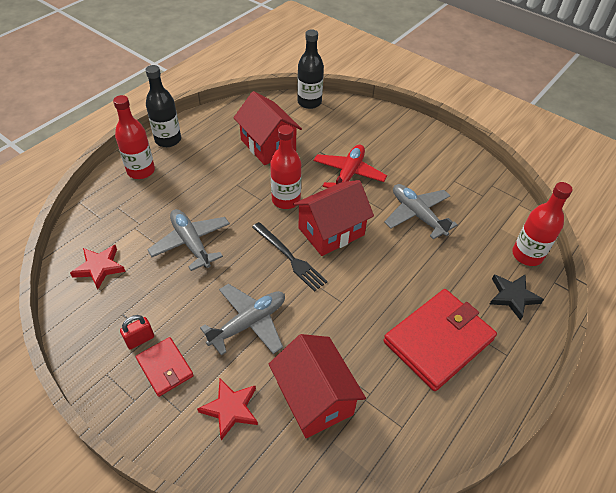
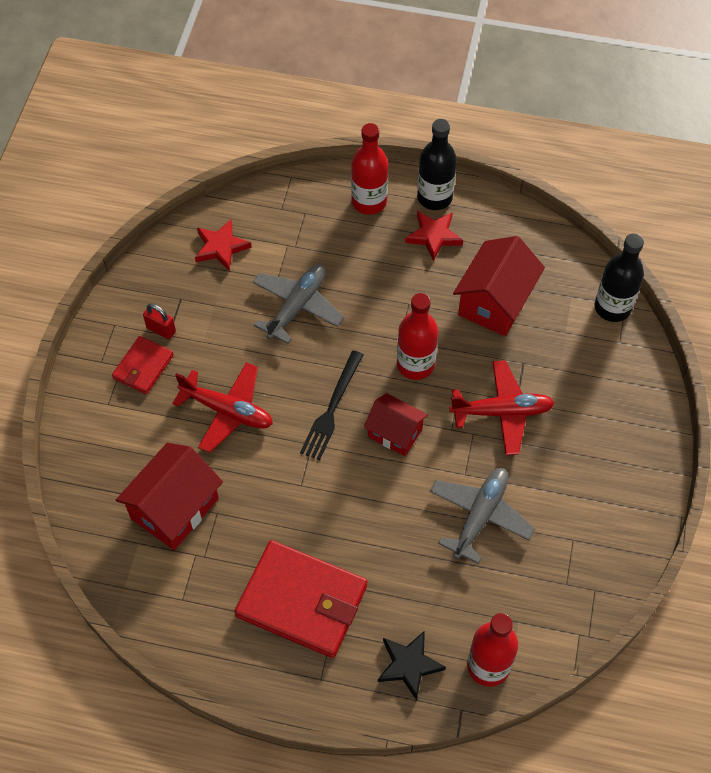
camera: 65 degrees right, 10 degrees up
red star [197,379,258,440] -> red star moved to [405,211,463,261]
grey plane [200,284,285,356] -> red plane [172,362,273,453]
red house [293,180,374,256] -> red house [364,393,428,456], size x0.64

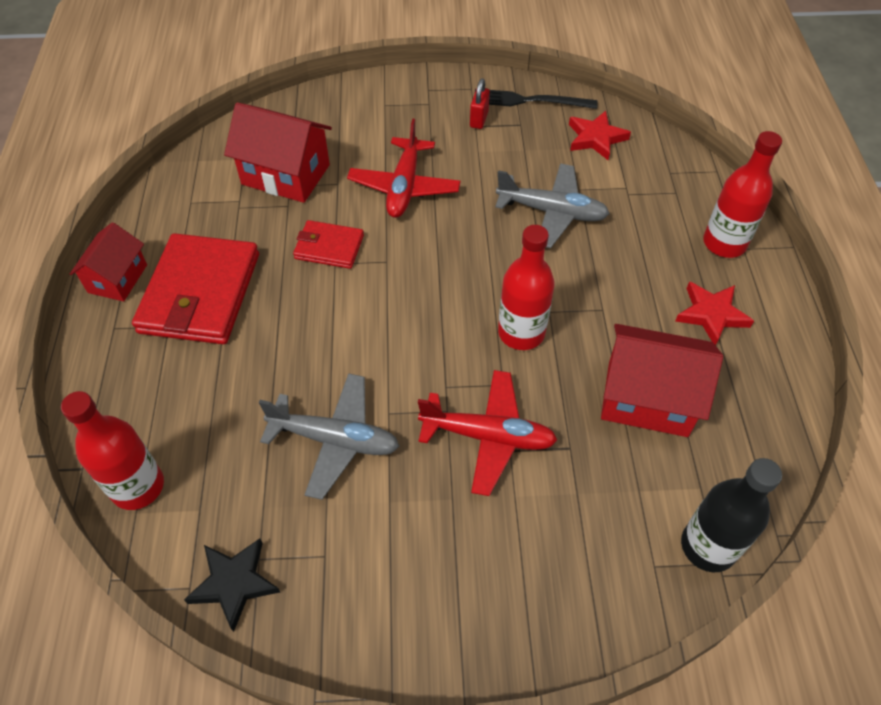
camera: 75 degrees right, 5 degrees down
red wallet [112,336,174,394] -> red wallet moved to [293,220,364,269]
black fork [300,350,363,460] -> black fork moved to [475,89,598,109]
red house [364,393,428,456] -> red house moved to [70,222,147,301]
black star [378,631,446,700] -> black star moved to [184,538,280,632]
black bottle [417,119,457,210] -> none
red plane [449,360,555,455] -> red plane turned 60 degrees counterclockwise [418,370,557,496]

